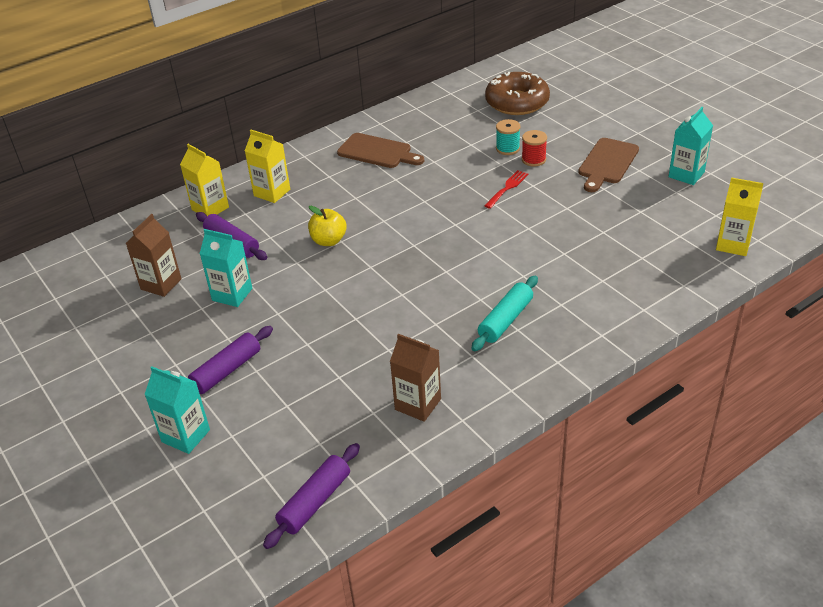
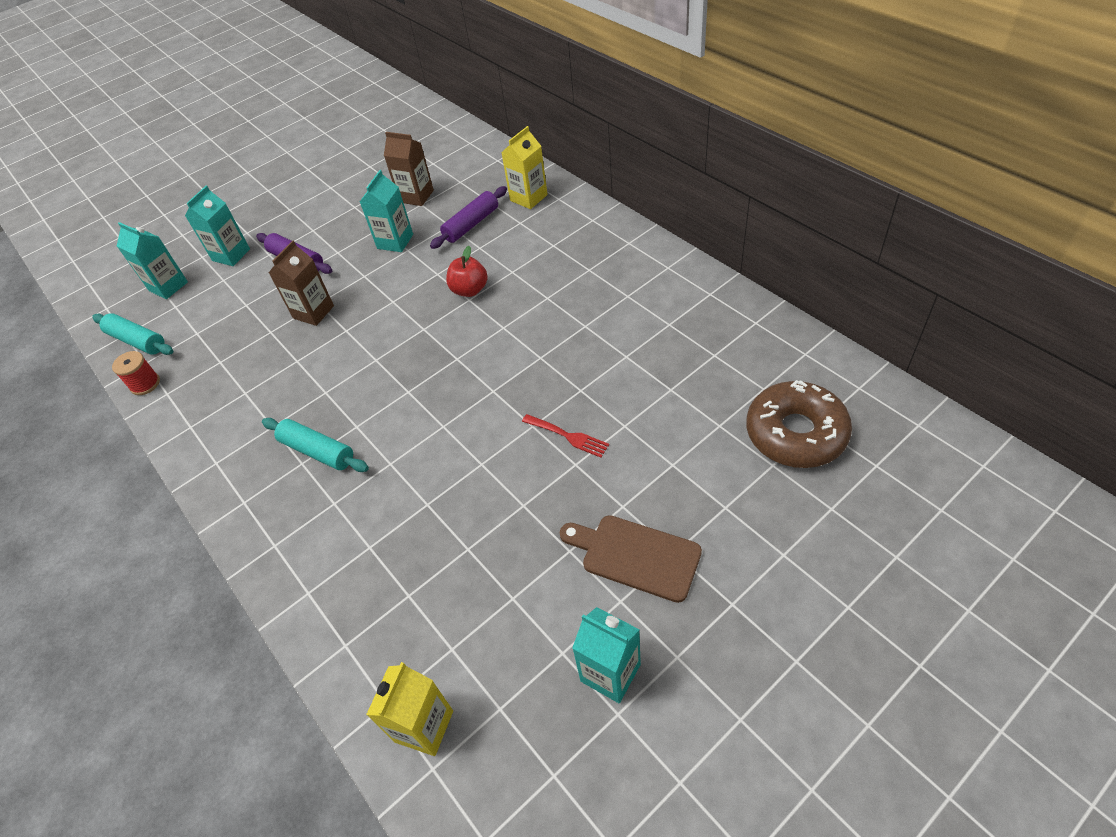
camera: 90 degrees right, 10 degrees up
yellow carton [245,130,290,203] -> none
purple rolling pin [263,443,360,549] -> turquoise rolling pin [92,313,173,355]
yellow apple [308,206,347,246] -> red apple [446,246,488,297]
brown cutting board [337,133,424,168] -> none
brown carton [390,334,441,422] -> brown carton moved to [269,240,334,326]
turquoise spool [496,119,521,155] -> none
red spool [522,130,547,167] -> red spool moved to [112,351,160,395]
none -> turquoise carton [117,222,188,299]

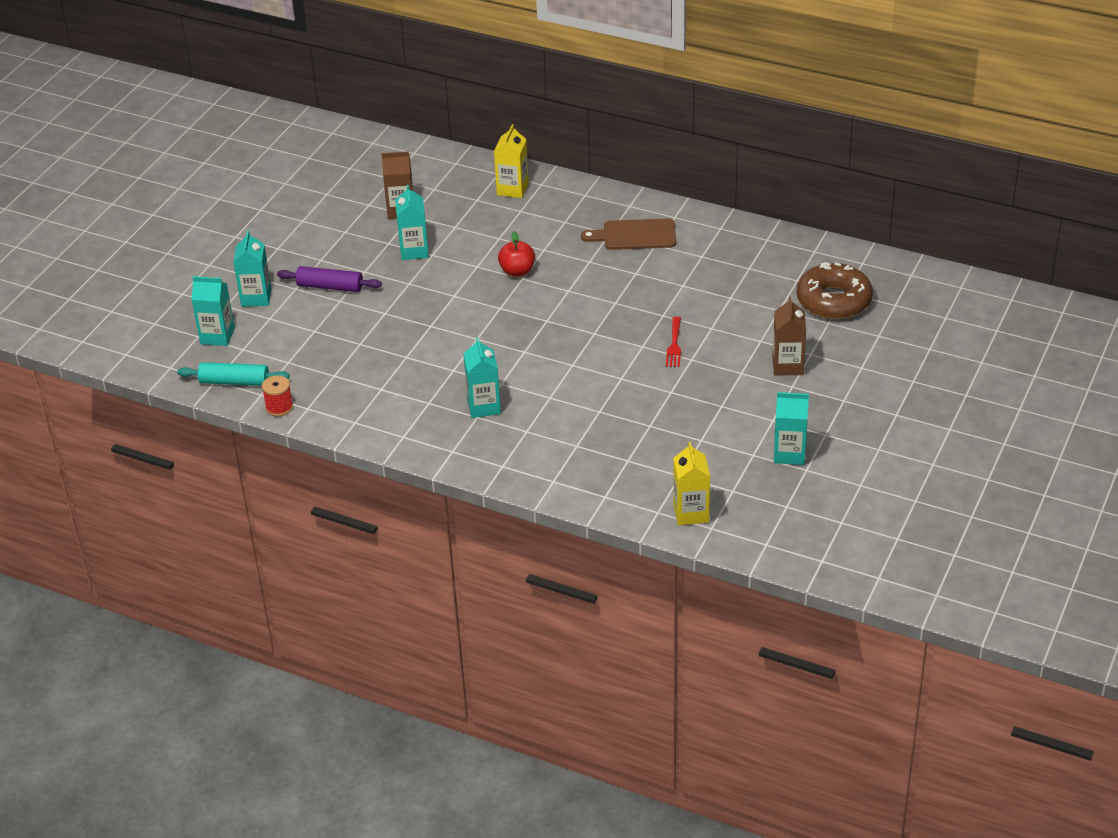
camera: 30 degrees left, 10 degrees down
turquoise rolling pin [262,418,369,472] -> turquoise carton [463,337,501,418]
brown carton [269,240,334,326] -> brown carton moved to [772,297,806,375]
purple rolling pin [430,186,507,249] -> none
red fork [522,414,609,458] -> red fork turned 90 degrees clockwise [666,317,681,367]
brown cutting board [560,515,702,603] -> brown cutting board moved to [581,218,676,250]

